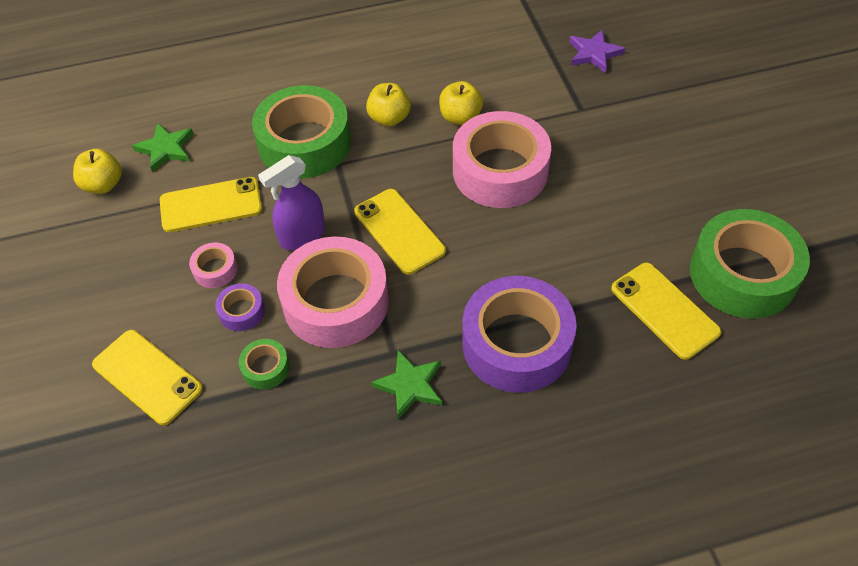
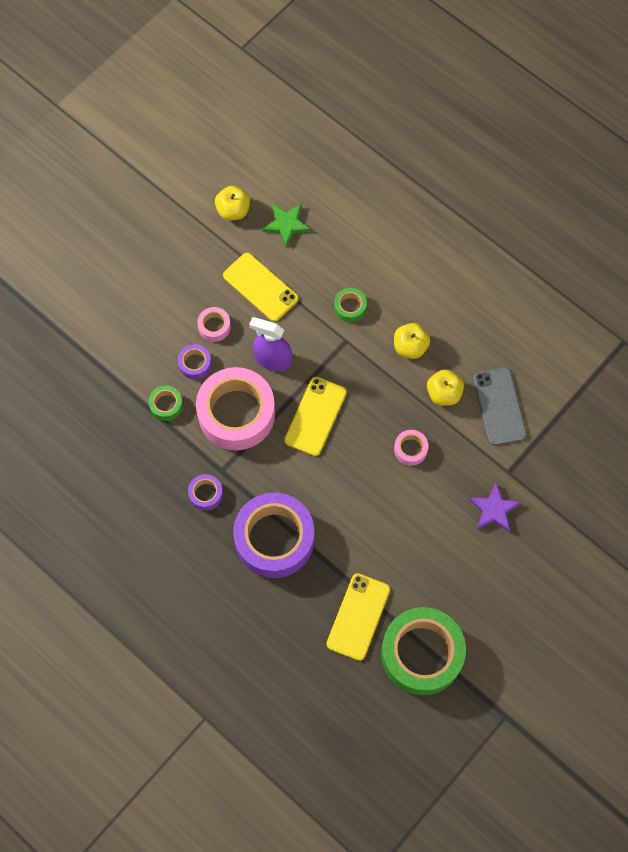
camera: 55 degrees right, 15 degrees up
yellow phone [92,330,203,425] -> none
green tape [252,85,351,178] -> green tape [334,288,367,322], size x0.43
green star [371,350,442,419] -> purple tape [188,474,223,511]
pink tape [453,111,551,208] -> pink tape [394,430,428,466], size x0.43
purple star [569,30,625,73] -> purple star moved to [469,483,521,532]
none -> grey phone [473,368,527,445]

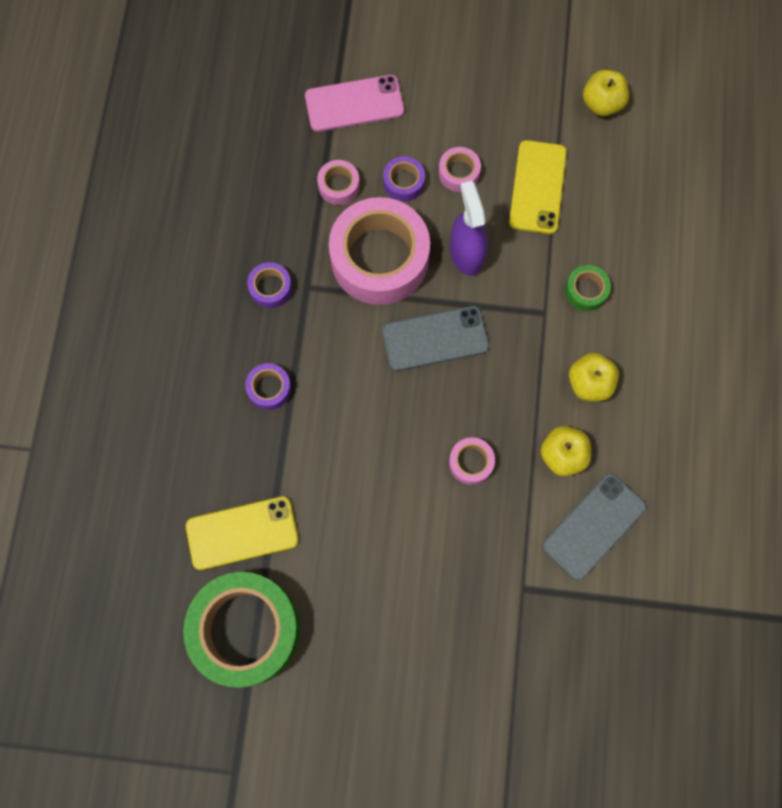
camera: 55 degrees right, 5 degrees up
green tape [149,385,183,421] -> pink tape [317,160,360,205]
purple tape [233,493,314,578] -> purple tape [245,363,291,410], size x0.43
green star [263,204,311,247] -> none
yellow phone [284,377,347,456] -> grey phone [382,306,489,371]
purple star [469,483,521,532] -> none
none -> pink phone [305,75,404,132]

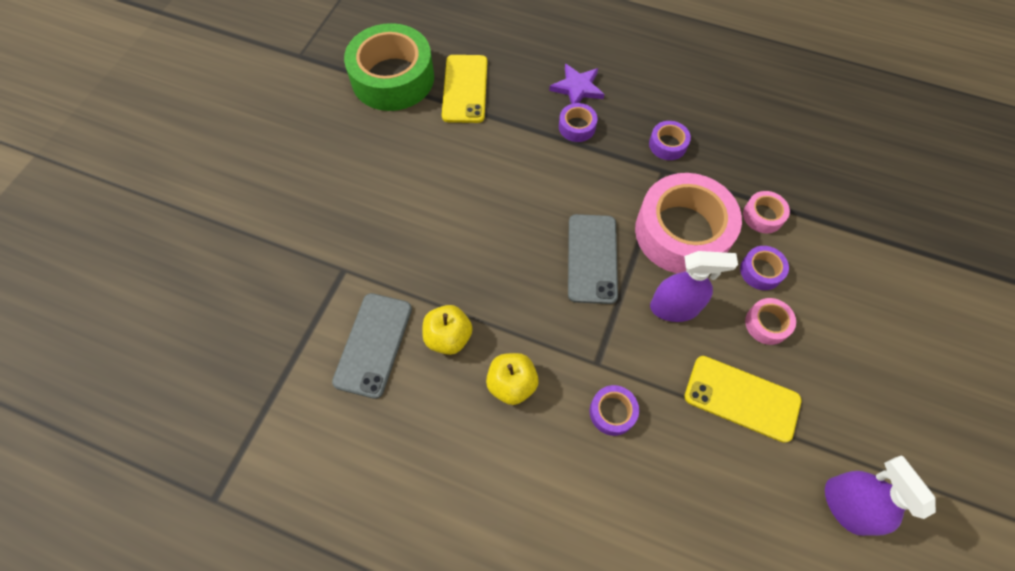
camera: 105 degrees right, 10 degrees down
pink phone [305,75,404,132] -> none
pink tape [449,437,495,485] -> none
grey phone [542,473,647,581] -> grey phone turned 45 degrees clockwise [332,293,412,399]
green tape [565,265,611,311] -> purple tape [590,385,639,436]
yellow apple [583,70,629,116] -> purple spray bottle [825,456,936,536]
none -> purple star [549,63,604,104]

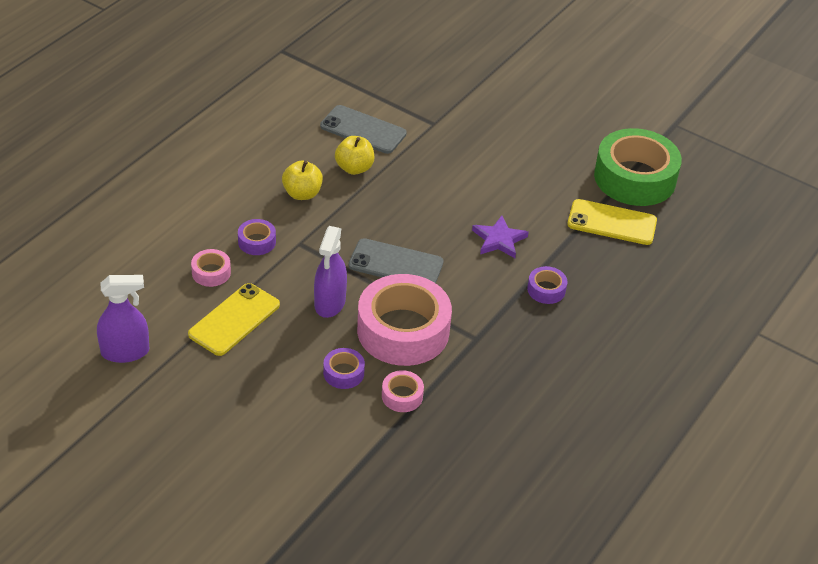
camera: 100 degrees right, 20 degrees down
purple star [549,63,604,104] -> purple star moved to [472,215,529,258]
purple tape [649,121,691,160] -> none
pink tape [745,298,796,345] -> pink tape moved to [191,249,231,287]

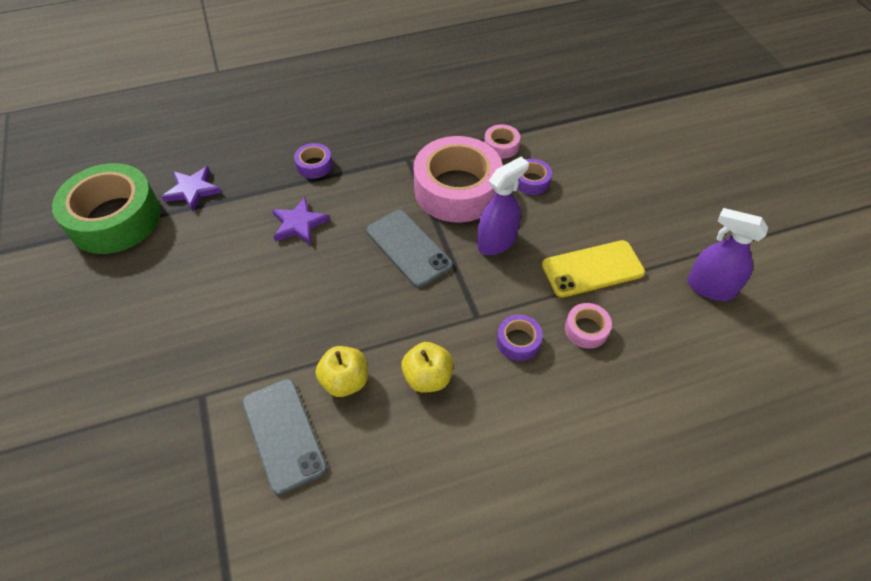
camera: 140 degrees left, 10 degrees up
yellow phone [567,199,657,245] -> purple star [161,166,222,212]

